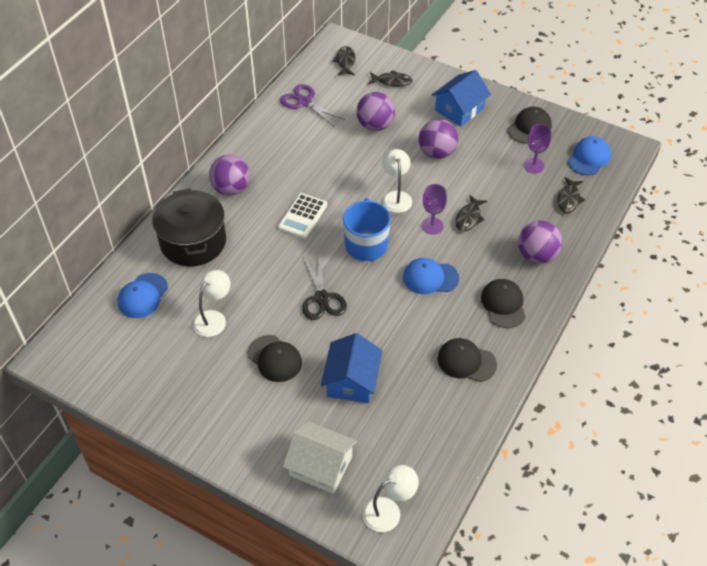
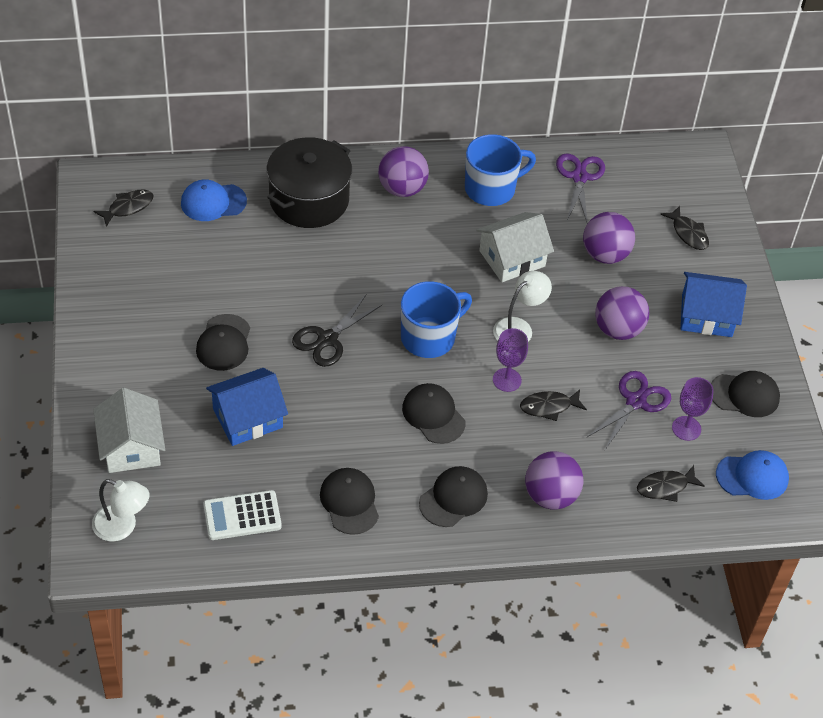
camera: 50 degrees right, 0 degrees up
white lamp [193,270,230,337] -> none
white calculator [278,193,327,239] -> white calculator moved to [203,490,282,540]
black fish [332,46,355,75] -> black fish moved to [94,189,153,227]
blue cap [403,258,459,294] -> black cap [402,383,466,444]
none -> blue mug [465,134,536,206]
none -> white house [476,212,554,282]
none -> purple scissors [586,371,671,450]

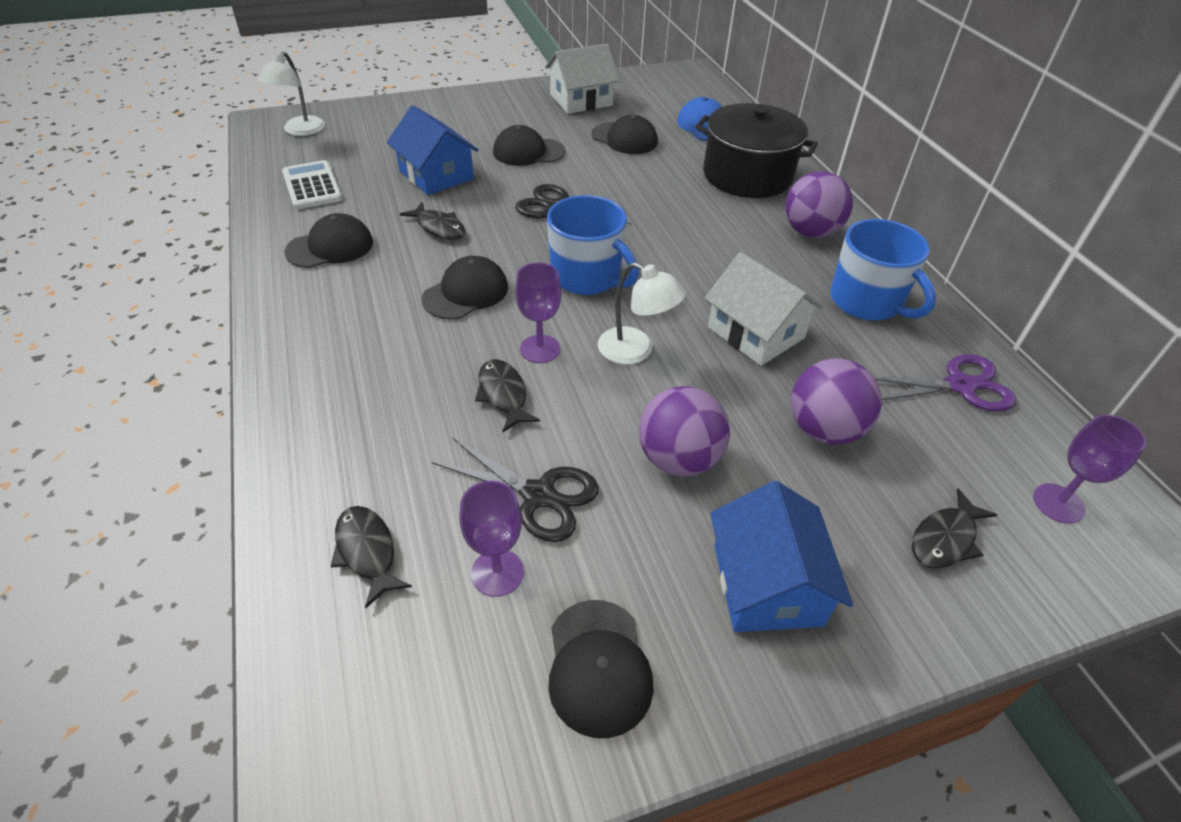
camera: 80 degrees right, 5 degrees down
white house [93,388,165,473] -> white house moved to [545,44,619,114]
black fish [94,189,153,227] -> black fish moved to [400,202,465,240]
black cap [419,466,488,527] -> black cap moved to [591,115,658,154]
purple ball [525,451,583,510] -> none
purple scissors [586,371,671,450] -> black scissors [432,437,599,542]
blue cap [716,450,789,500] -> none
none -> purple goblet [1033,414,1147,524]

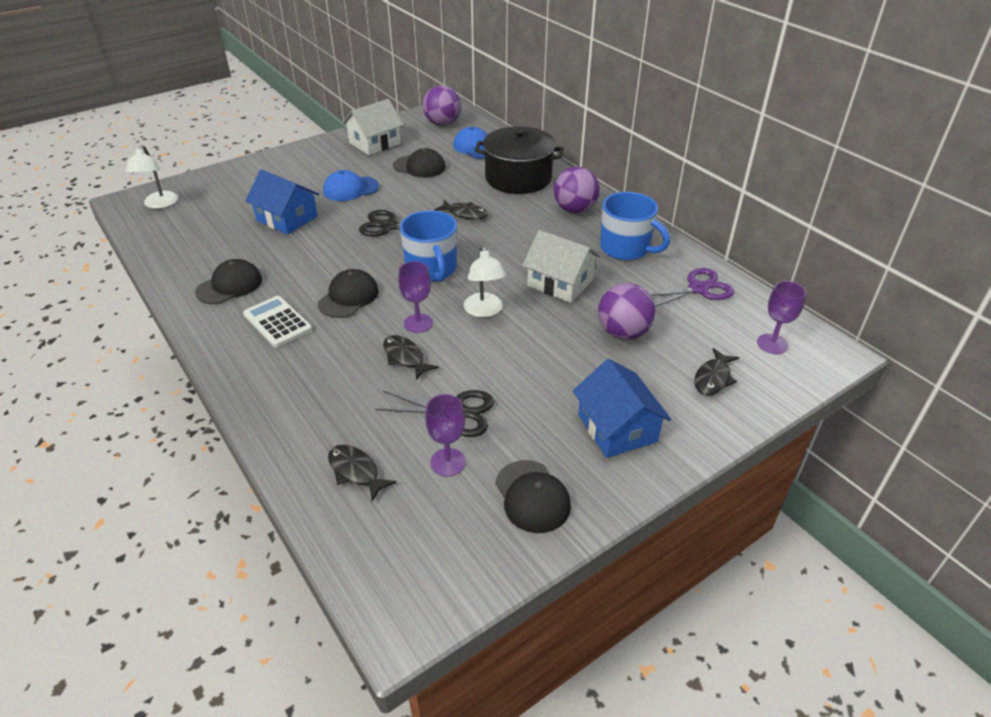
camera: 15 degrees left, 5 degrees down
white calculator [282,160,342,209] -> white calculator moved to [243,296,312,348]
black fish [400,202,465,240] -> black fish moved to [434,200,488,220]
black cap [493,125,565,166] -> blue cap [323,170,379,201]
blue mug [547,195,639,295] -> blue mug turned 45 degrees clockwise [400,210,457,282]
white lamp [598,262,686,364] -> white lamp turned 60 degrees clockwise [464,246,506,317]
purple ball [639,386,730,476] -> purple ball moved to [423,85,461,126]

